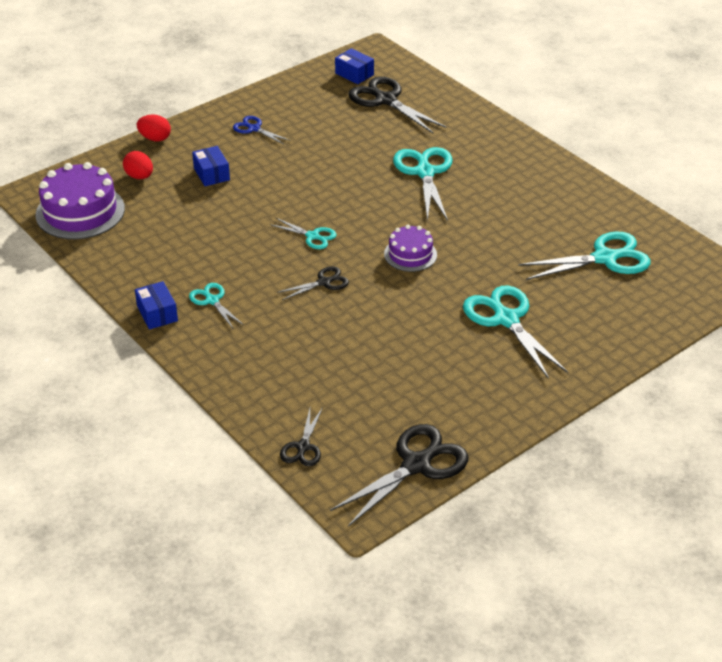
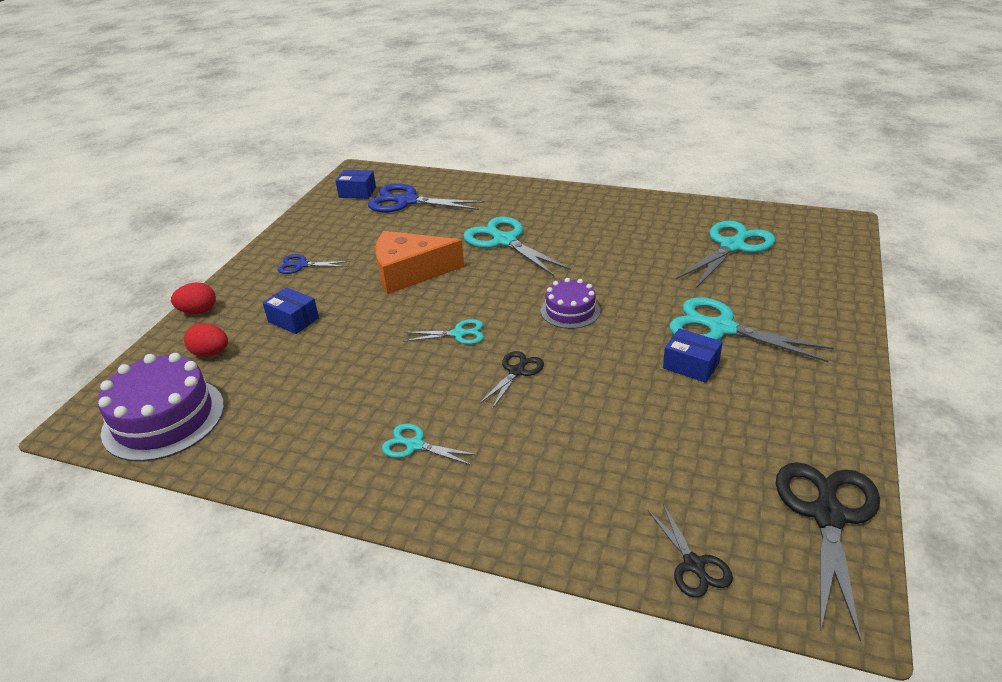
camera: 30 degrees left, 5 degrees down
blue box [135,281,178,330] -> blue box moved to [663,328,722,383]
black scissors [349,77,447,133] -> blue scissors [368,183,485,212]
none -> orange cheese [375,231,464,294]

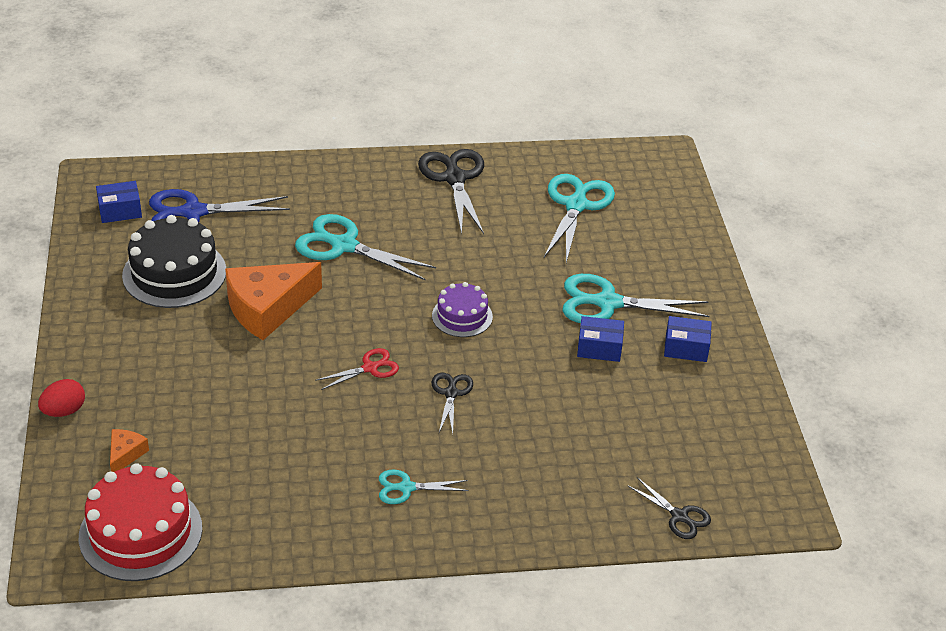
camera: 30 degrees left, 5 degrees up
purple cake [98,353,224,462] -> red cake [79,463,202,581]
red egg [184,323,228,357] -> orange cheese [110,429,149,472]
blue box [263,287,319,334] -> blue box moved to [664,316,712,362]
blue scissors [277,254,350,274] -> none
turquoise scissors [403,319,484,345] -> red scissors [315,348,399,390]
black scissors [776,462,880,641] -> black scissors moved to [418,149,484,235]
none -> black cake [122,215,226,308]

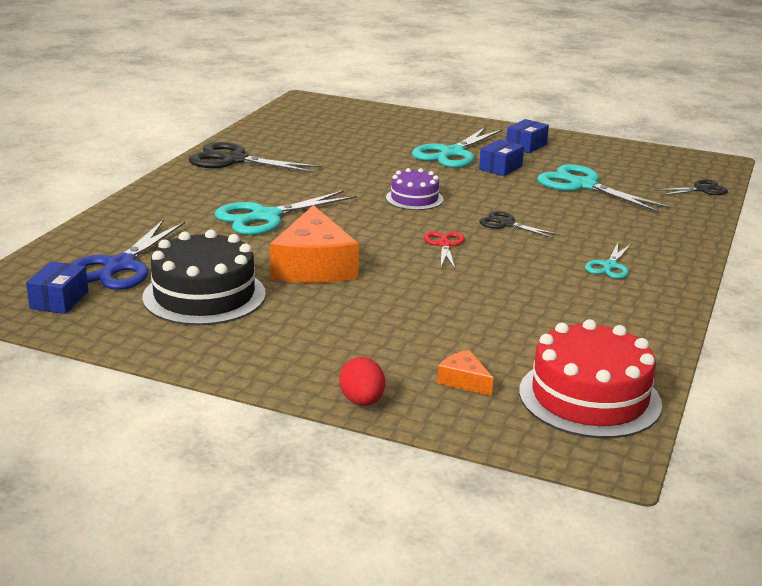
camera: 60 degrees left, 15 degrees down
turquoise scissors [544,174,615,263] -> turquoise scissors moved to [537,164,671,213]

